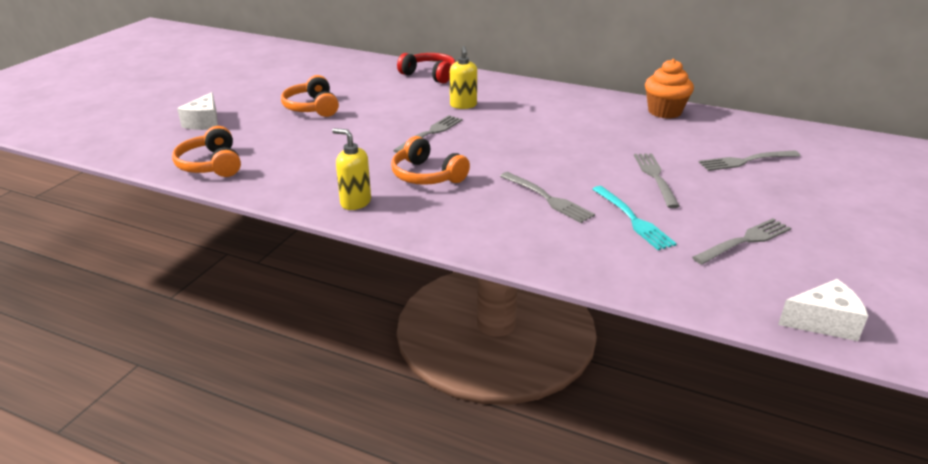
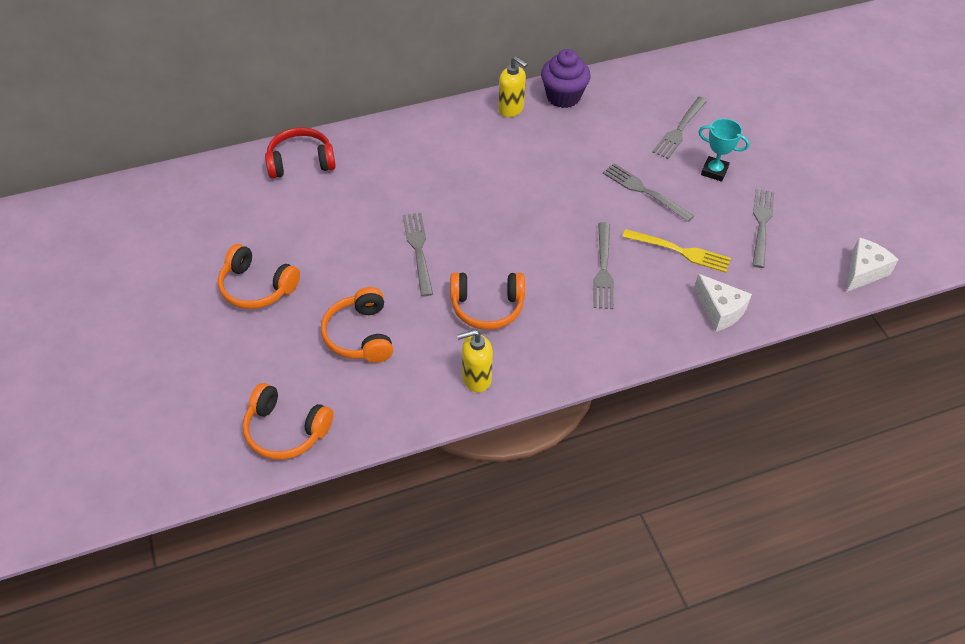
camera: 45 degrees left, 20 degrees up
white cheese [177,92,218,130] -> white cheese moved to [694,274,752,331]
yellow soap dispenser [450,46,477,109] -> yellow soap dispenser moved to [498,56,528,117]
grey fork [500,172,595,223] -> grey fork turned 90 degrees clockwise [593,222,614,309]
turquoise fork [592,186,677,250] -> yellow fork [622,229,731,273]
orange cupcake [645,59,694,119] -> purple cupcake [541,49,591,108]
none -> orange headphones [321,287,393,363]
none -> turquoise trophy [698,118,749,182]

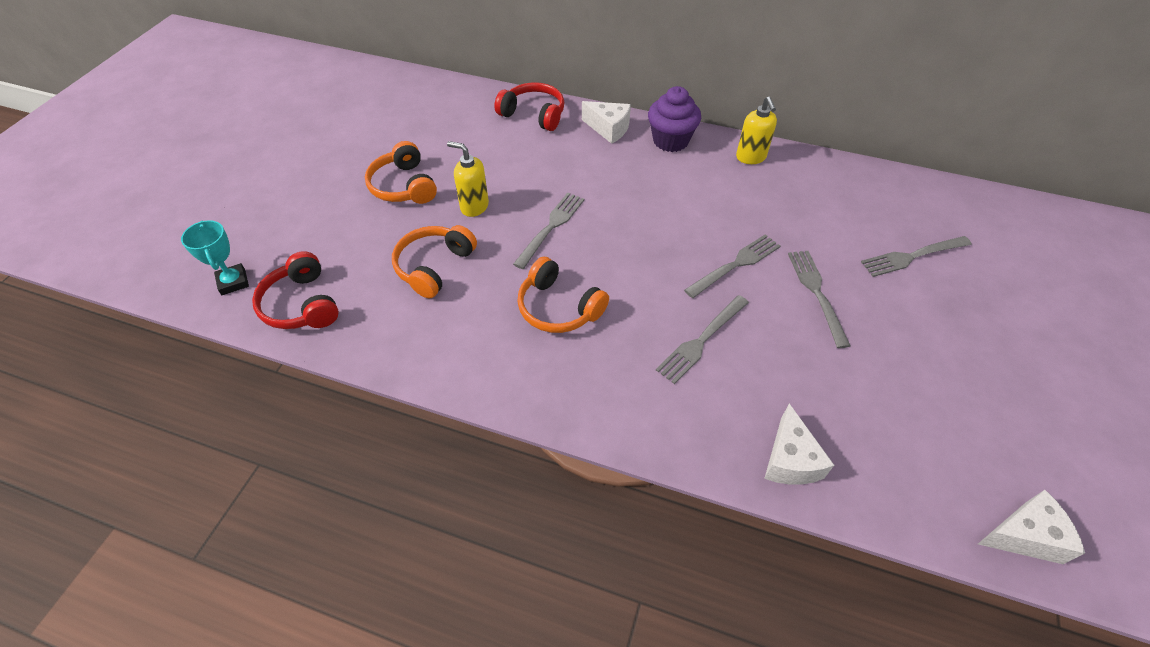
camera: 40 degrees right, 0 degrees up
orange headphones [243,383,334,460] -> red headphones [252,251,339,329]
yellow soap dispenser [457,330,493,392] -> yellow soap dispenser moved to [447,141,489,217]
purple cupcake [541,49,591,108] -> purple cupcake moved to [648,86,701,152]
yellow fork [622,229,731,273] -> none
turquoise trophy [698,118,749,182] -> turquoise trophy moved to [181,220,249,295]
grey fork [752,189,774,268] -> grey fork moved to [684,234,780,298]
none -> white cheese [582,101,631,144]

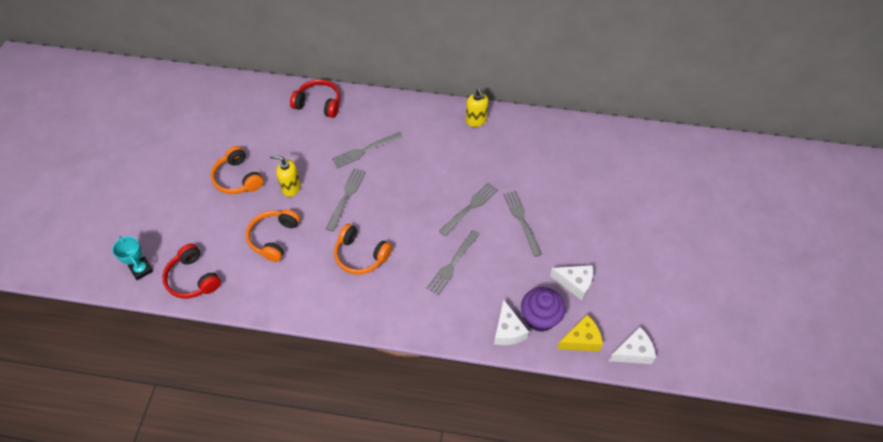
camera: 10 degrees left, 5 degrees up
white cheese [582,101,631,144] -> white cheese moved to [550,265,593,301]
purple cupcake [648,86,701,152] -> purple cupcake moved to [521,287,565,332]
grey fork [861,236,972,277] -> grey fork moved to [332,132,403,168]
none -> yellow cheese [557,314,603,351]

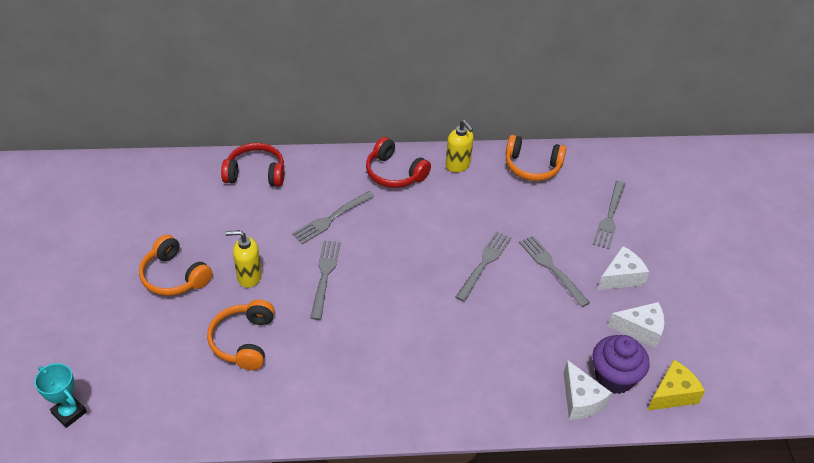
camera: 15 degrees left, 10 degrees down
red headphones [162,244,221,299] -> red headphones moved to [366,137,431,188]
orange headphones [334,224,392,275] -> orange headphones moved to [506,135,567,181]
grey fork [426,230,480,295] -> grey fork moved to [593,181,625,249]
white cheese [609,327,656,364] -> white cheese moved to [598,246,649,290]

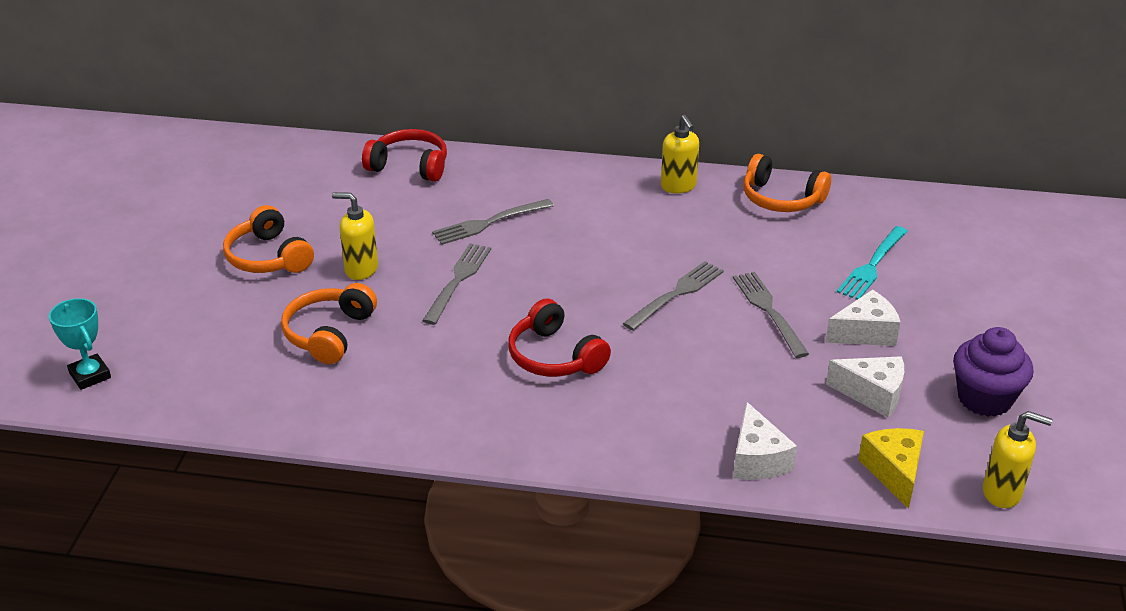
camera: 15 degrees right, 10 degrees down
red headphones [366,137,431,188] -> red headphones moved to [508,299,611,377]
purple cupcake [592,335,650,394] -> purple cupcake moved to [953,327,1033,417]
grey fork [593,181,625,249] -> turquoise fork [837,226,908,300]
yellow cheese [647,360,705,411] -> yellow cheese turned 75 degrees counterclockwise [858,428,924,509]
none -> yellow soap dispenser [983,411,1052,508]

